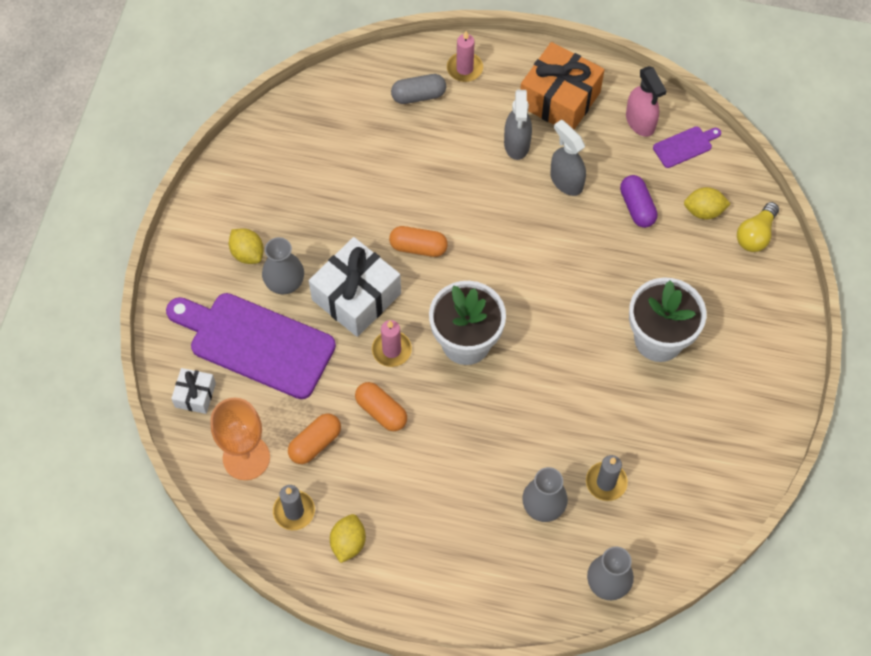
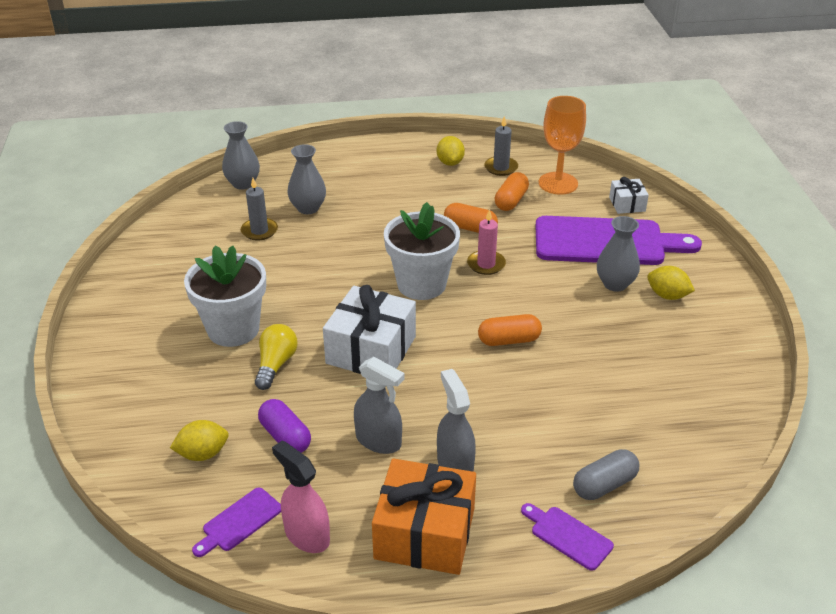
camera: 160 degrees right, 25 degrees down
white gift [309,237,401,337] -> white gift moved to [323,285,416,374]
pink candle [447,31,483,82] -> purple cutting board [521,503,614,571]
yellow light bulb [737,202,779,252] -> yellow light bulb moved to [255,324,298,390]

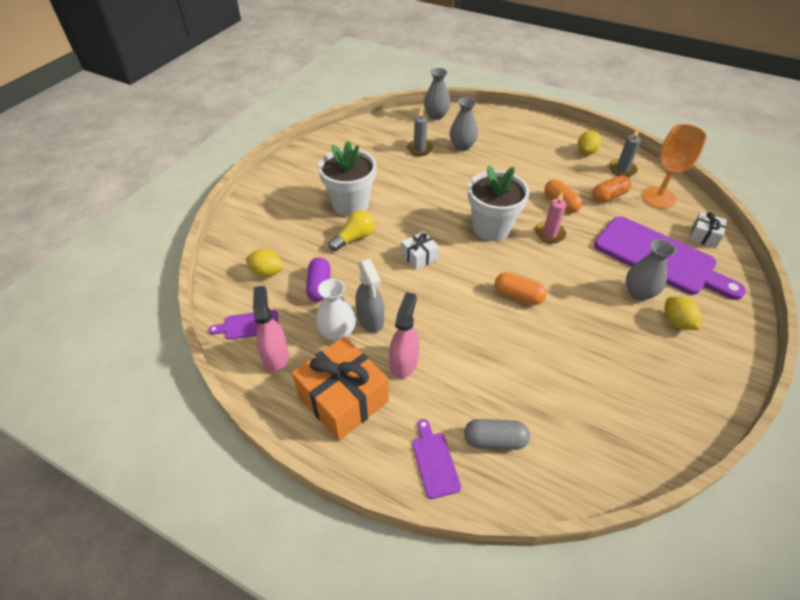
camera: 35 degrees right, 10 degrees up
white gift [323,285,416,374] -> white gift [401,231,439,270], size x0.51
grey spray bottle [437,369,476,472] -> pink spray bottle [389,292,419,379]
none -> white vase [316,279,356,342]

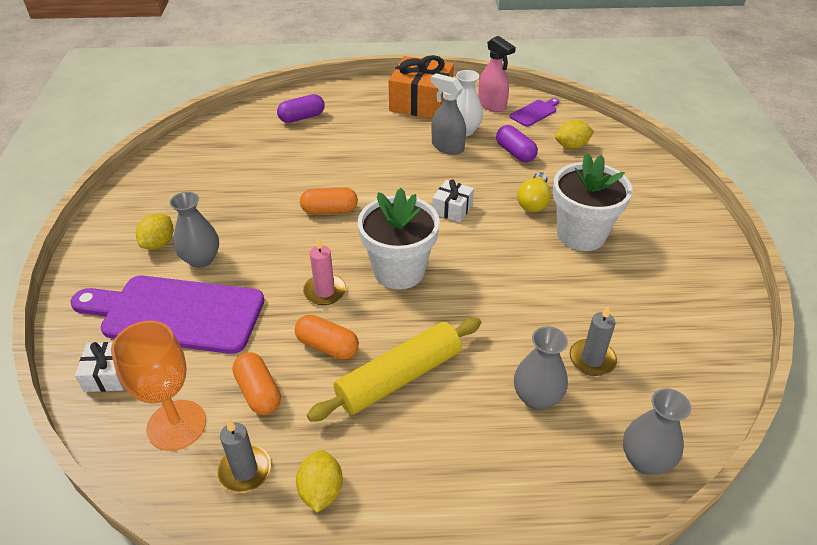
camera: 150 degrees right, 5 degrees down
pink spray bottle [389,292,419,379] -> none
purple cutting board [412,419,461,499] -> none
grey capsule [464,419,530,450] -> purple capsule [277,94,325,123]
orange capsule [592,175,631,203] -> orange capsule turned 60 degrees counterclockwise [233,352,281,415]
yellow lemon [664,297,702,330] -> yellow lemon turned 75 degrees clockwise [136,214,173,250]
none -> yellow rolling pin [307,318,481,422]

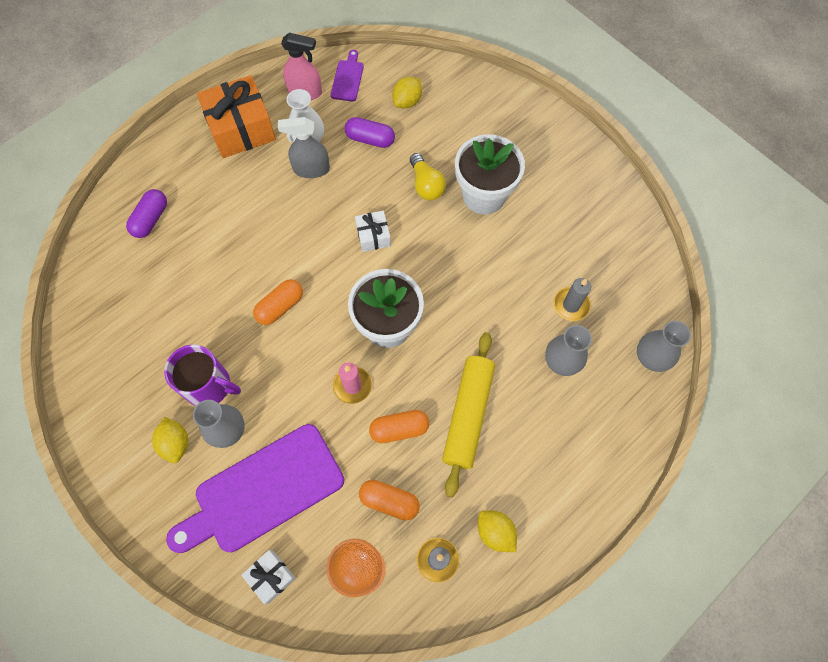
camera: 40 degrees left, 25 degrees up
none -> purple mug [164,345,241,406]

